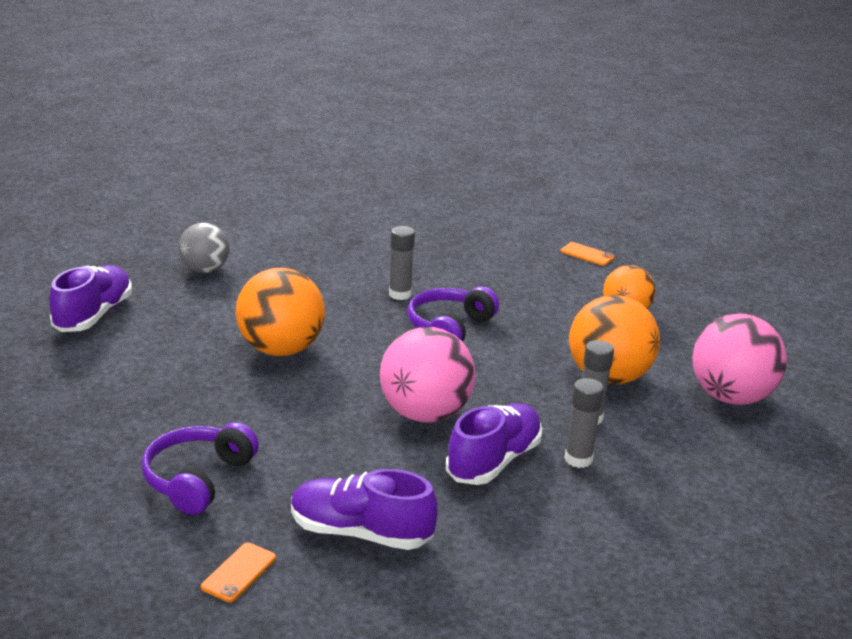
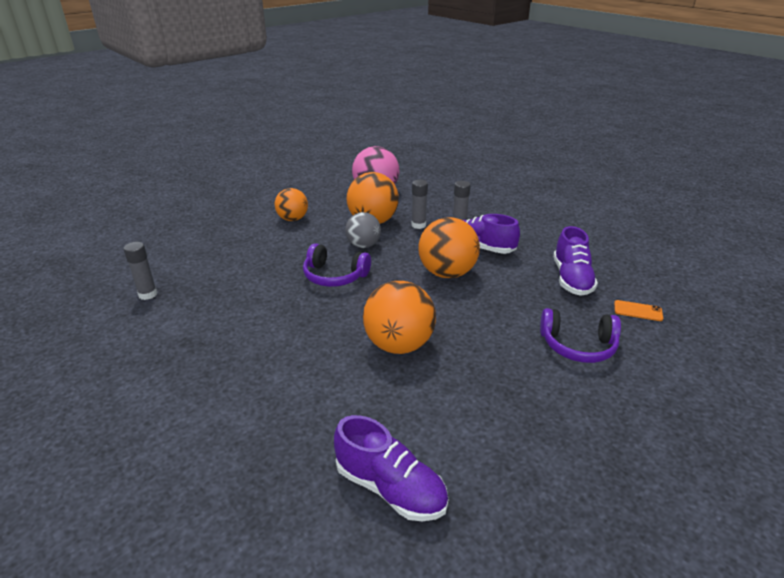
camera: 100 degrees left, 5 degrees up
purple shoe [49,265,132,332] -> purple shoe turned 150 degrees counterclockwise [334,415,448,521]
grey ball [178,223,230,273] -> grey ball moved to [345,212,381,248]
pink ball [380,327,475,423] -> orange ball [418,217,480,278]
grey glue stick [389,226,415,300] -> grey glue stick moved to [123,242,158,300]
orange phone [561,242,614,266] -> none

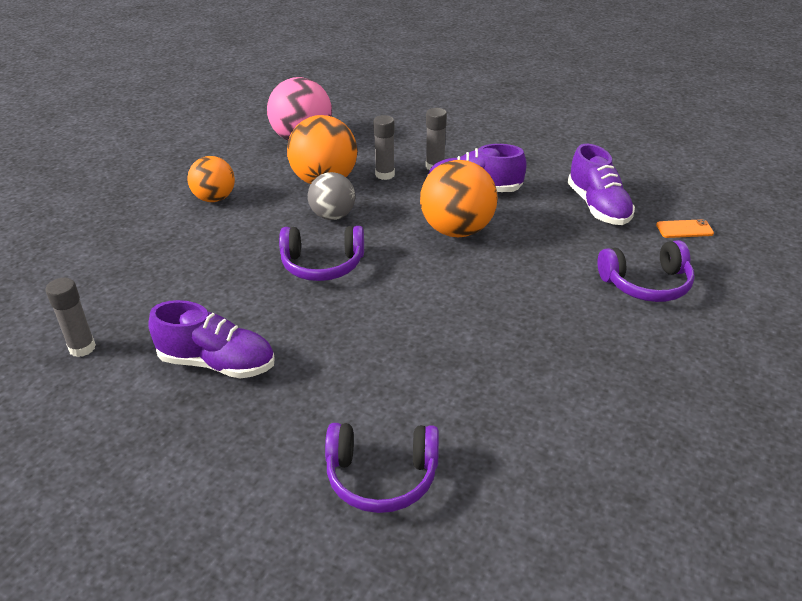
camera: 20 degrees left, 5 degrees up
purple shoe [334,415,448,521] -> purple shoe moved to [148,300,275,379]
orange ball [363,281,436,354] -> none
none -> purple headphones [325,423,439,513]

